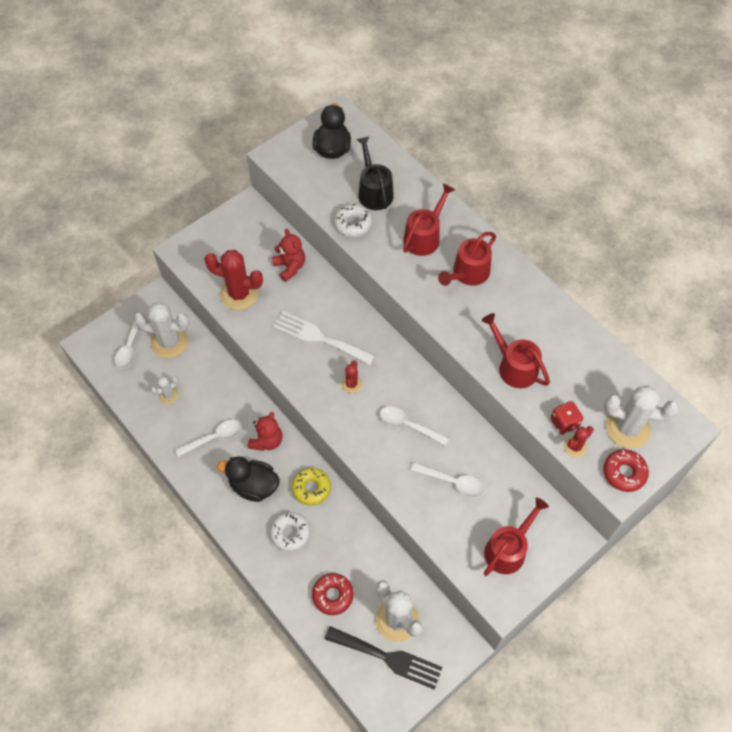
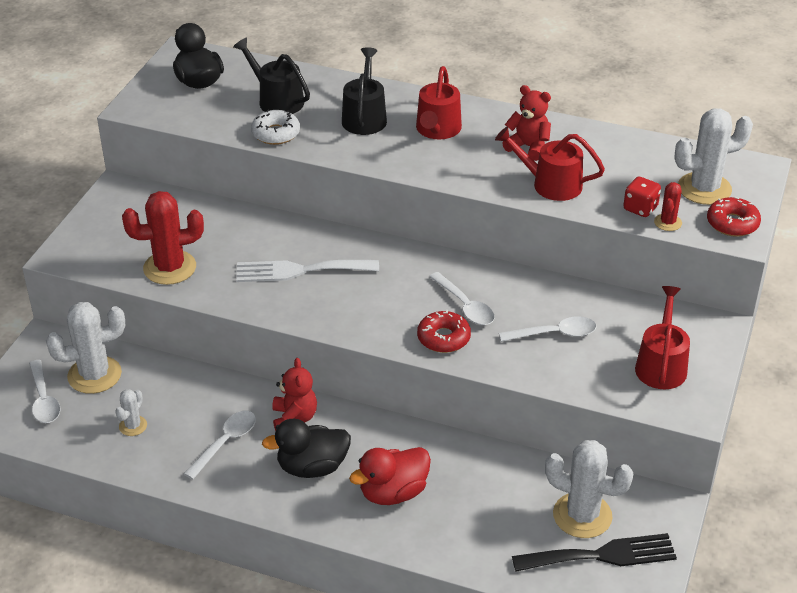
camera: 30 degrees left, 20 degrees down
white donut [270,512,310,552] -> red duck [349,447,431,505]
red teddy bear [272,229,305,282] -> red teddy bear moved to [502,85,551,161]
yellow donut [292,468,331,506] -> none
red donut [312,573,354,615] -> red donut moved to [417,310,471,353]
red cactus [341,360,362,393] -> none
white spoon [380,406,449,446] -> white spoon turned 120 degrees counterclockwise [429,272,495,325]
red watering can [403,183,455,256] -> black watering can [342,47,387,135]

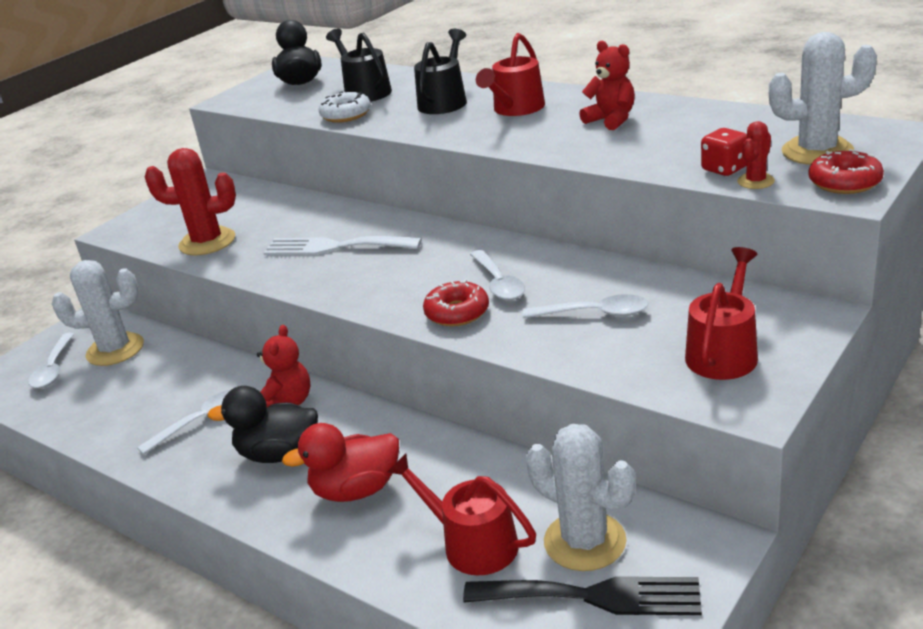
camera: 20 degrees right, 10 degrees down
white cactus [115,389,147,436] -> none
red watering can [495,127,605,201] -> red watering can moved to [387,454,536,575]

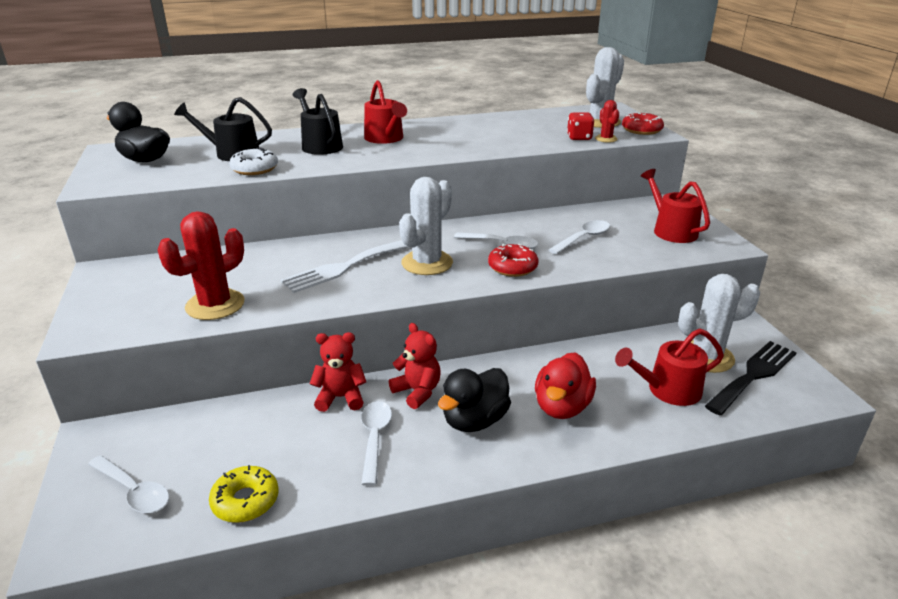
camera: 55 degrees left, 0 degrees up
white cactus [52,260,144,366] -> white cactus moved to [399,177,453,275]
red teddy bear [579,41,635,130] -> red teddy bear moved to [310,332,366,412]
none -> yellow donut [209,465,279,523]

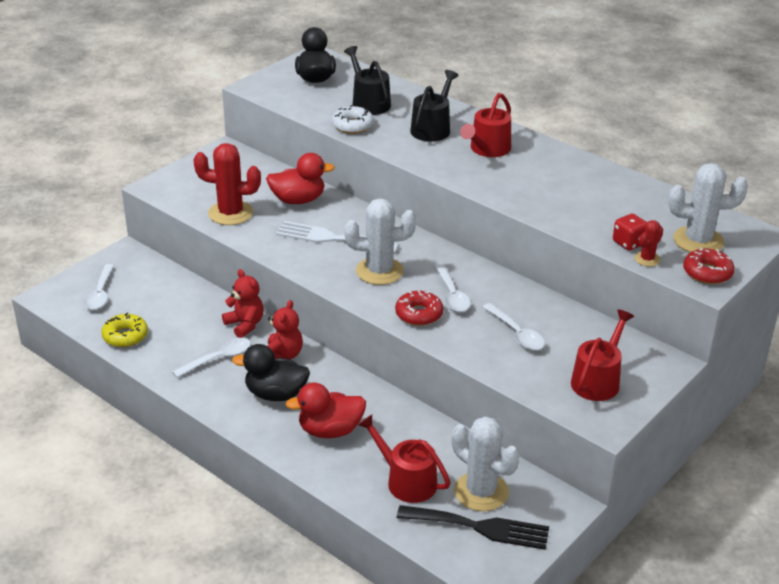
camera: 55 degrees right, 5 degrees up
white spoon [549,220,610,254] -> white spoon turned 45 degrees clockwise [483,303,545,350]
none -> red duck [266,153,335,204]

